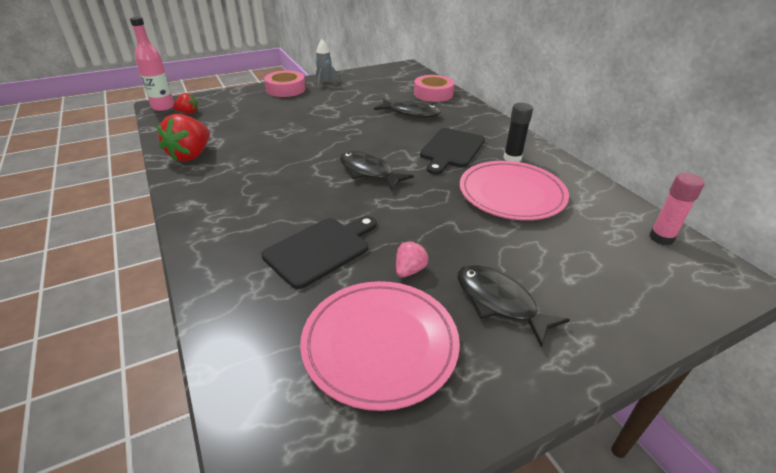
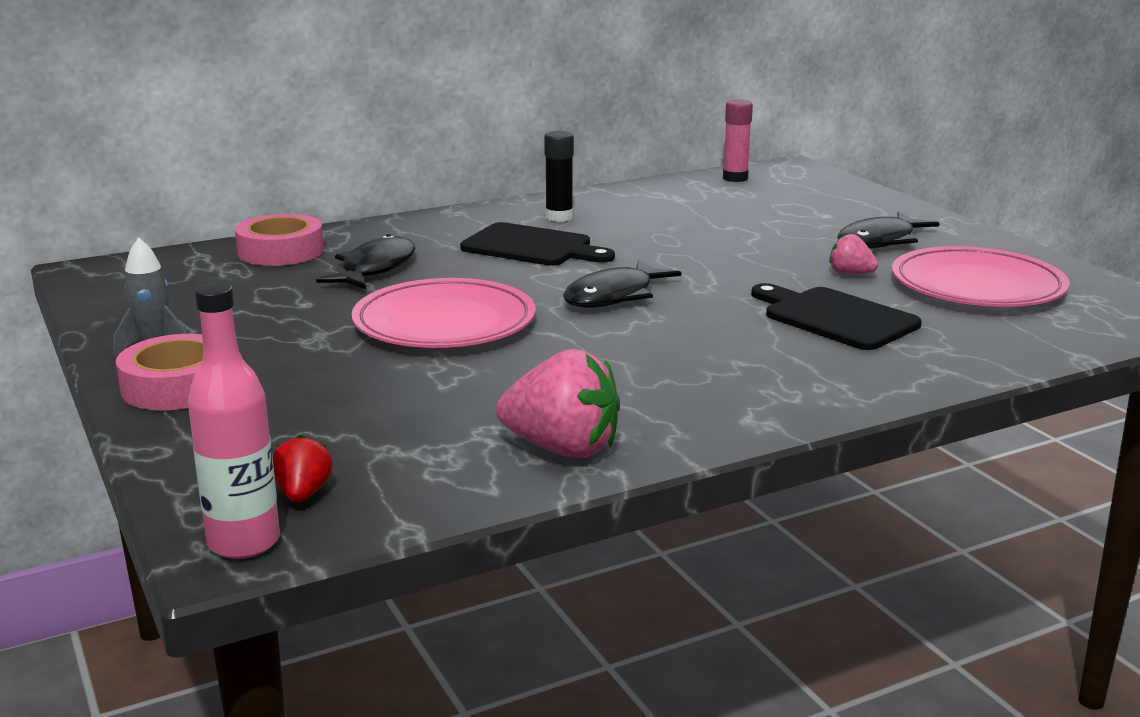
camera: 90 degrees left, 15 degrees down
red strawberry [157,114,210,161] -> pink strawberry [496,349,620,458]
pink plate [460,161,569,220] -> pink plate moved to [352,278,536,348]

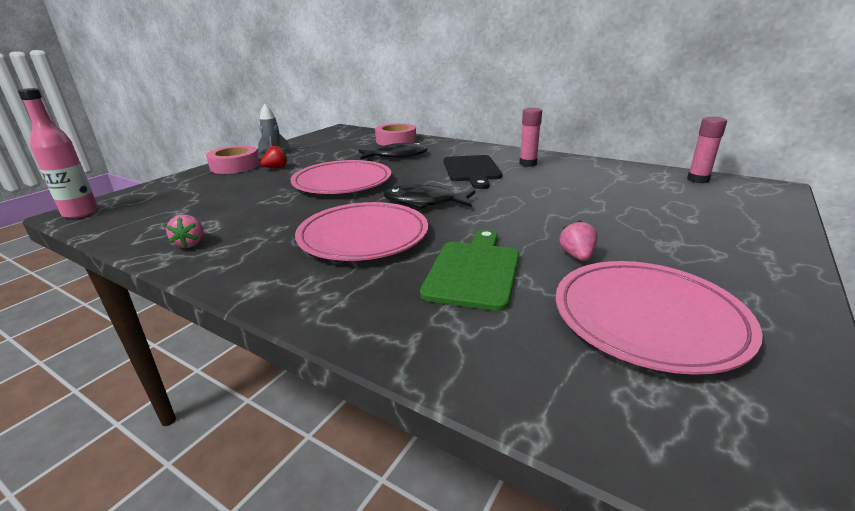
camera: 60 degrees right, 5 degrees up
red strawberry [272,435,333,503] -> red strawberry moved to [260,145,287,168]
pink strawberry [496,349,620,458] -> pink strawberry [166,214,204,248], size x0.53
black glue stick [544,131,574,222] -> pink glue stick [519,108,542,167]
black cutting board [751,283,922,350] -> green cutting board [420,229,519,311]
black fish [837,212,940,249] -> none
none -> pink plate [295,202,428,261]

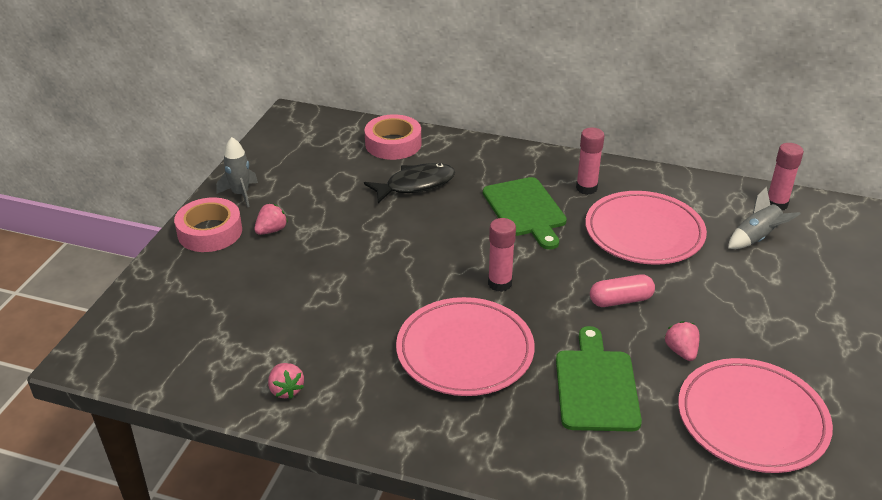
camera: 15 degrees left, 10 degrees up
pink bottle [18,88,98,219] -> none
red strawberry [260,145,287,168] -> pink strawberry [254,204,288,235]
pink plate [291,160,391,194] -> pink plate moved to [585,191,707,265]
black fish [383,185,475,209] -> pink glue stick [488,218,516,292]
black cutting board [444,155,502,189] -> green cutting board [483,177,567,250]
none -> pink capsule [590,274,655,307]
none -> grey rocket [728,187,801,249]

